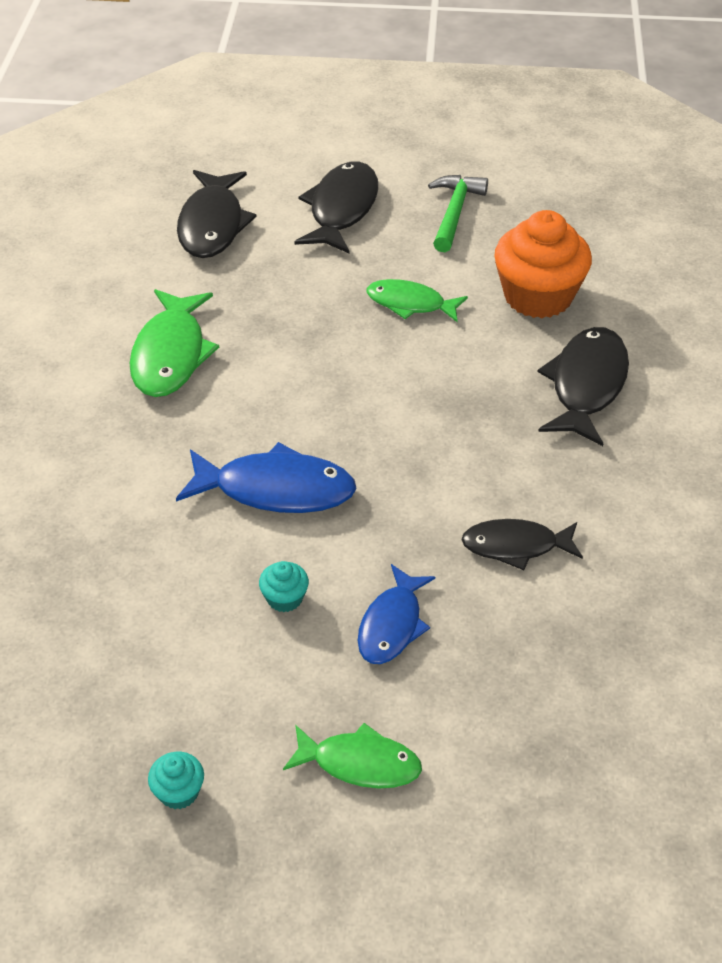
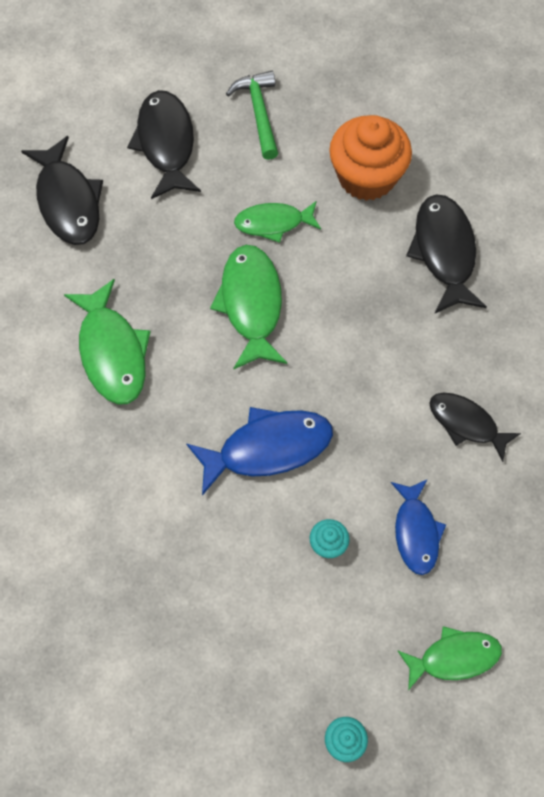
camera: 25 degrees left, 20 degrees up
black fish [461,519,583,570] -> black fish turned 60 degrees clockwise [429,393,521,462]
none -> green fish [210,245,287,369]

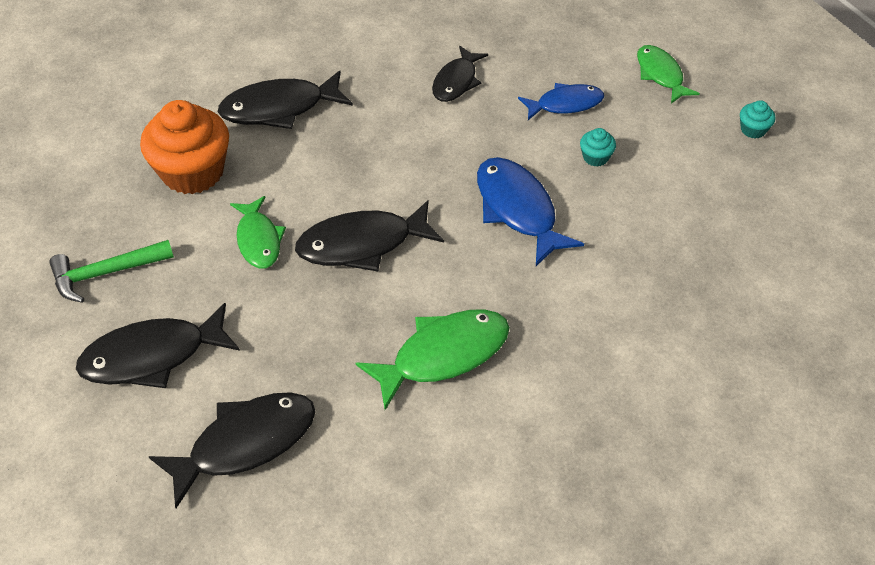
camera: 100 degrees left, 15 degrees down
green fish [210,245,287,369] -> black fish [295,200,444,272]

